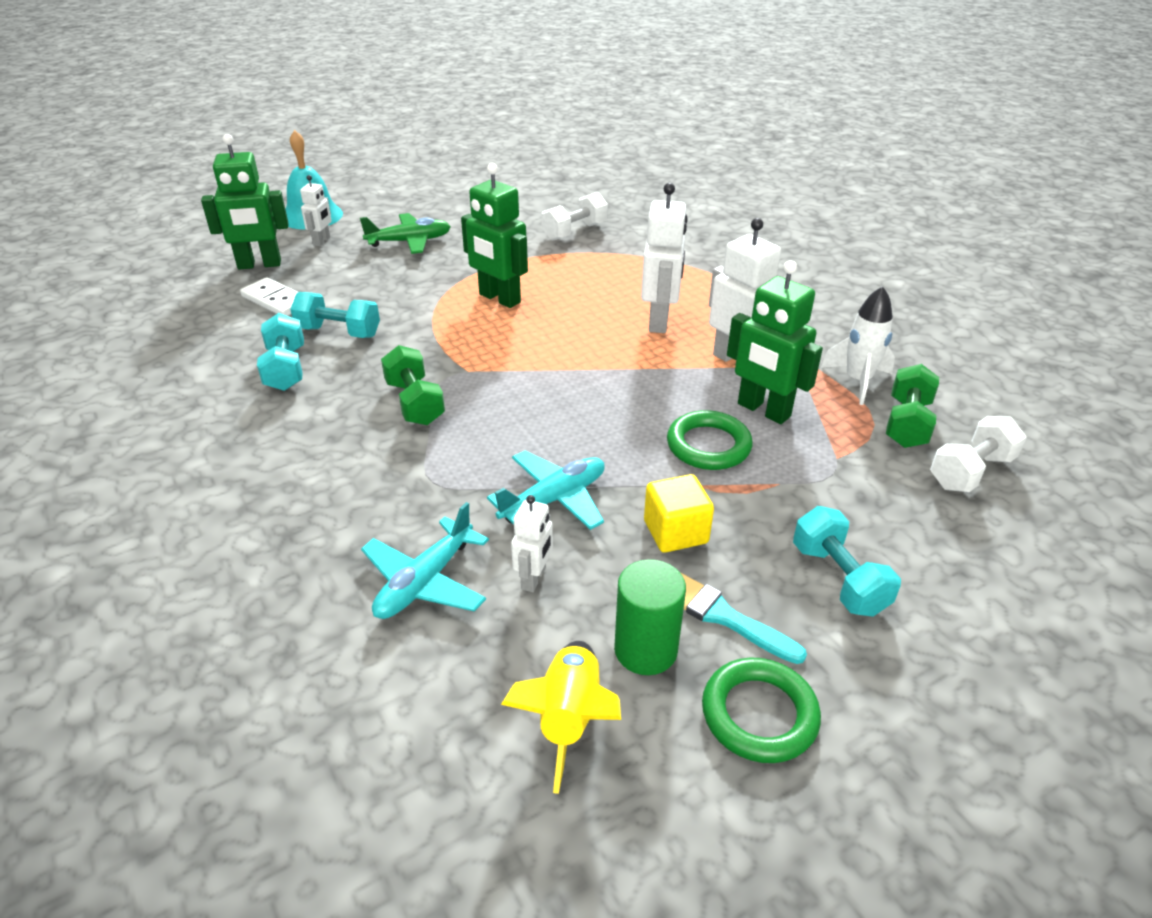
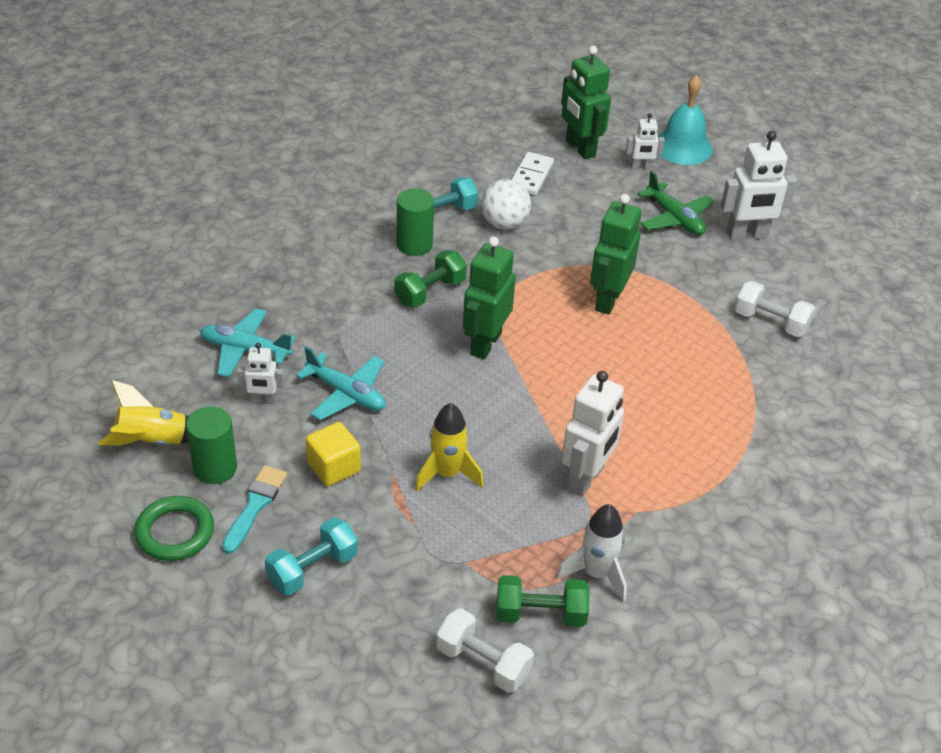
camera: 70 degrees right, 5 degrees up
turquoise dumbbell [290,292,380,338] -> white ball [481,179,531,230]
white robot [641,183,688,333] -> white robot moved to [721,131,797,241]
green ring [667,410,752,470] -> yellow rocket [415,403,484,492]
green robot [727,260,823,424] -> green robot moved to [463,236,516,360]
none -> green cylinder [397,188,434,256]

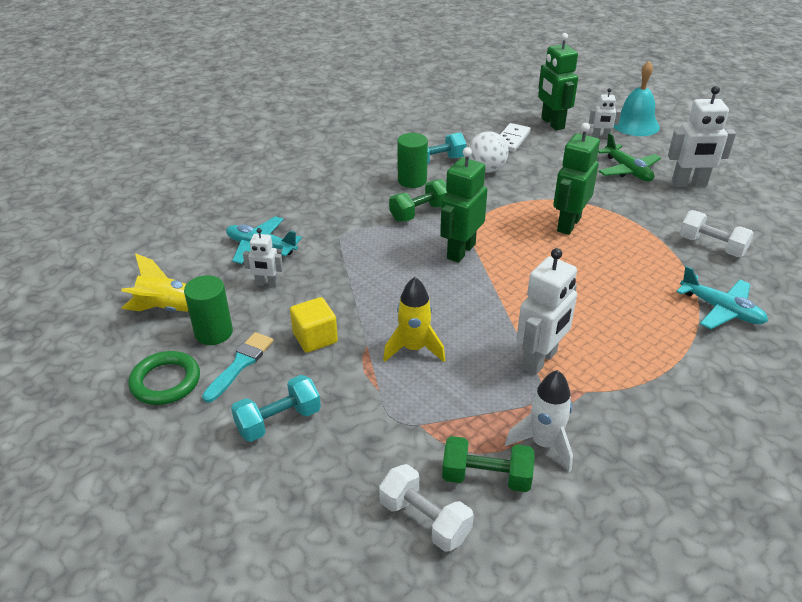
camera: 10 degrees right, 5 degrees down
turquoise plane [296,346,386,420] -> turquoise plane moved to [676,266,768,329]

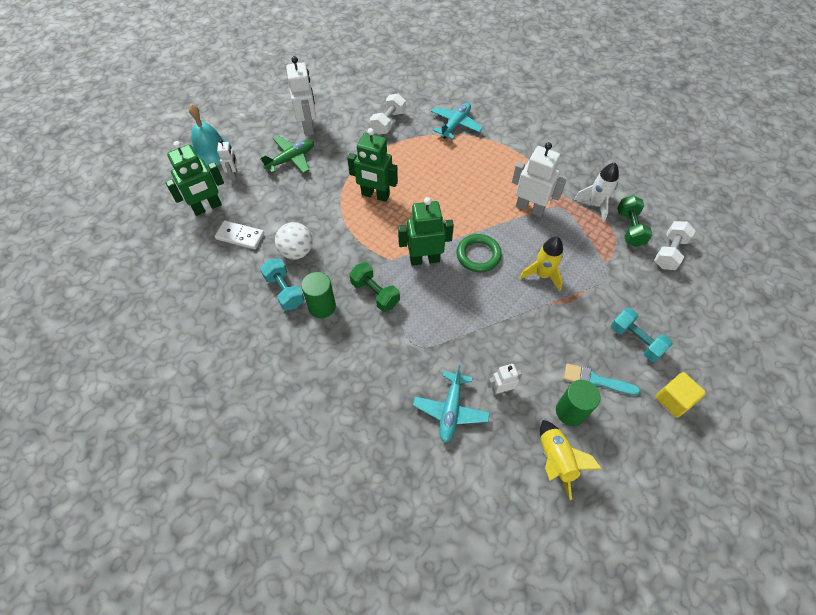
camera: 100 degrees left, 20 degrees up
green ring [128,351,200,405] -> green ring moved to [457,234,502,272]
white robot [243,228,283,287] -> white robot turned 105 degrees counterclockwise [487,364,522,395]
yellow cube [290,297,338,353] -> yellow cube moved to [655,372,706,417]
green robot [440,147,488,263] -> green robot turned 150 degrees clockwise [398,197,454,266]

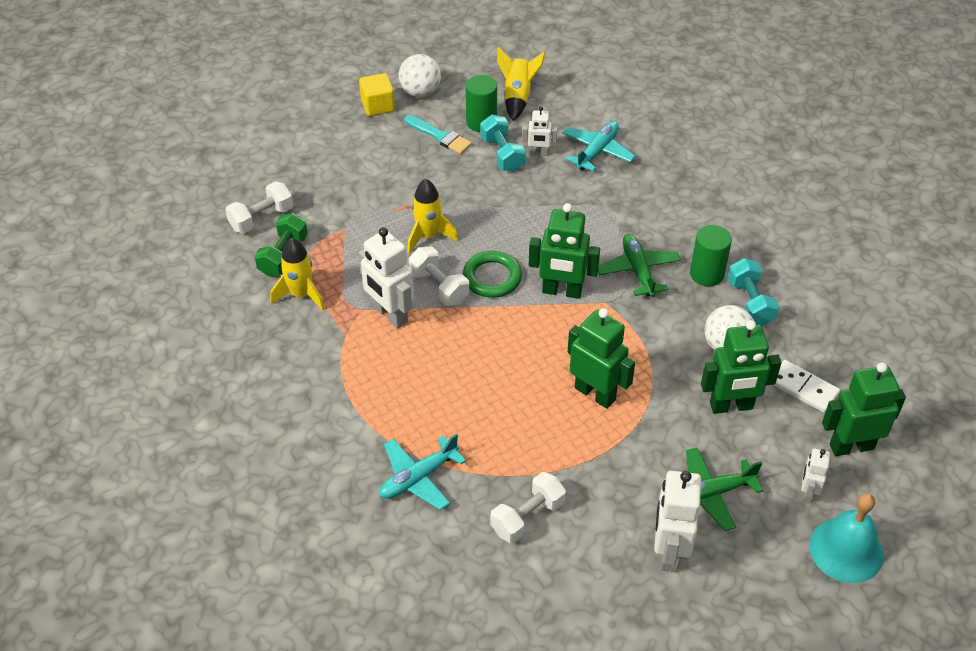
camera: 160 degrees left, 10 degrees down
green dumbbell [349,262,400,312] -> green plane [598,234,681,297]
white rocket [574,162,619,222] -> yellow rocket [271,238,325,310]
turquoise dumbbell [611,308,673,362] -> turquoise dumbbell moved to [480,115,526,172]
none -> white ball [399,54,441,97]
none -> white dumbbell [409,246,469,306]
none -> green robot [701,320,781,414]

